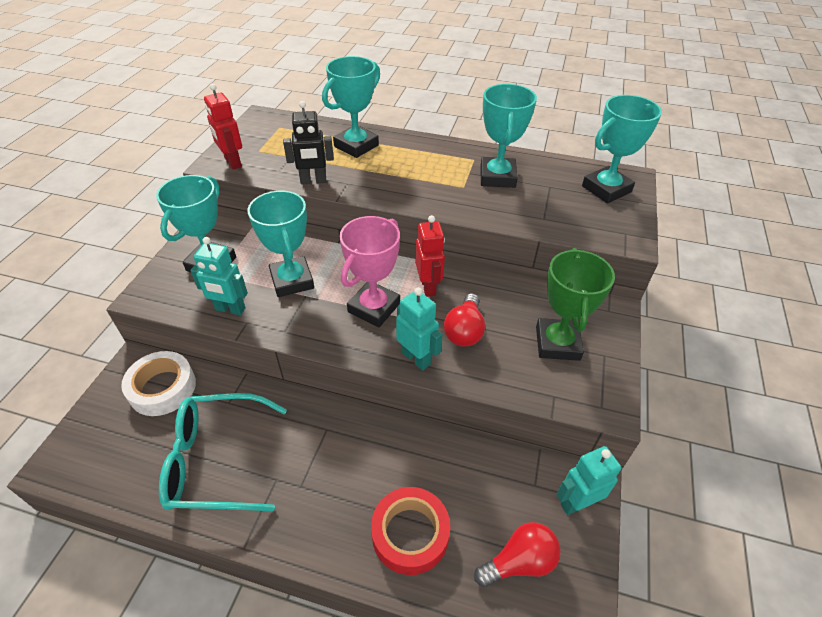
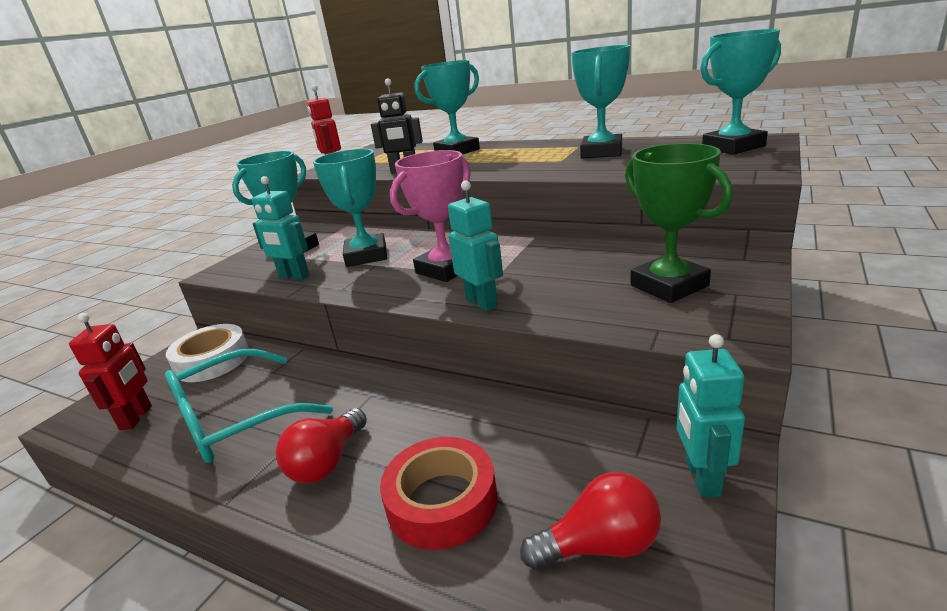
camera: 15 degrees right, 20 degrees down
turquoise glasses [159,393,287,512] -> turquoise glasses turned 45 degrees counterclockwise [165,349,333,463]
red robot [415,215,445,297] -> red robot moved to [69,313,152,430]
red light bulb [444,293,485,347] -> red light bulb moved to [276,408,367,484]
green trophy [536,248,615,361] -> green trophy turned 45 degrees counterclockwise [625,143,733,303]
turquoise robot [556,446,621,515] -> turquoise robot turned 75 degrees counterclockwise [677,334,745,498]

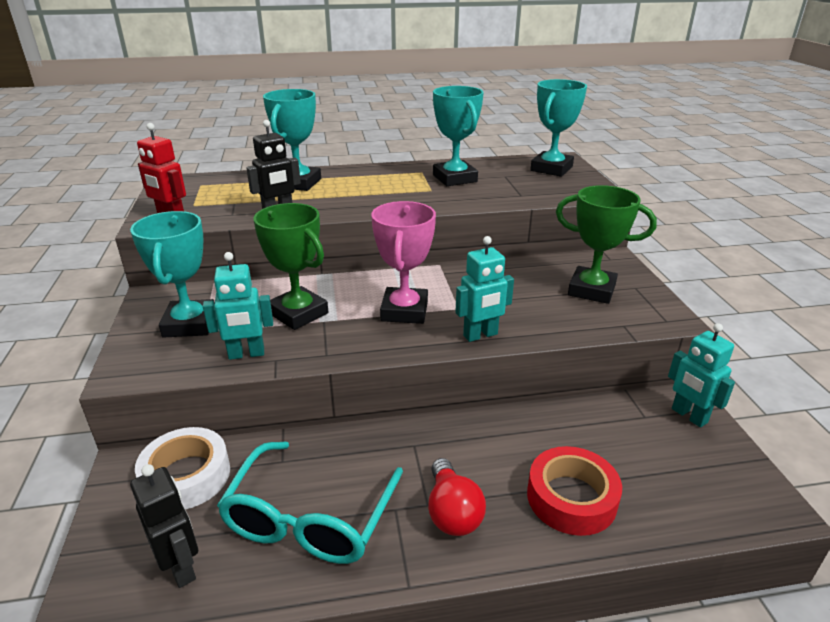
camera: 40 degrees left, 5 degrees up
red robot [69,313,152,430] -> black robot [130,464,198,588]
turquoise trophy [313,149,387,267] -> green trophy [253,203,328,330]
turquoise robot [448,180,503,311] -> turquoise robot turned 135 degrees clockwise [455,236,514,342]
red light bulb [520,472,661,570] -> none

